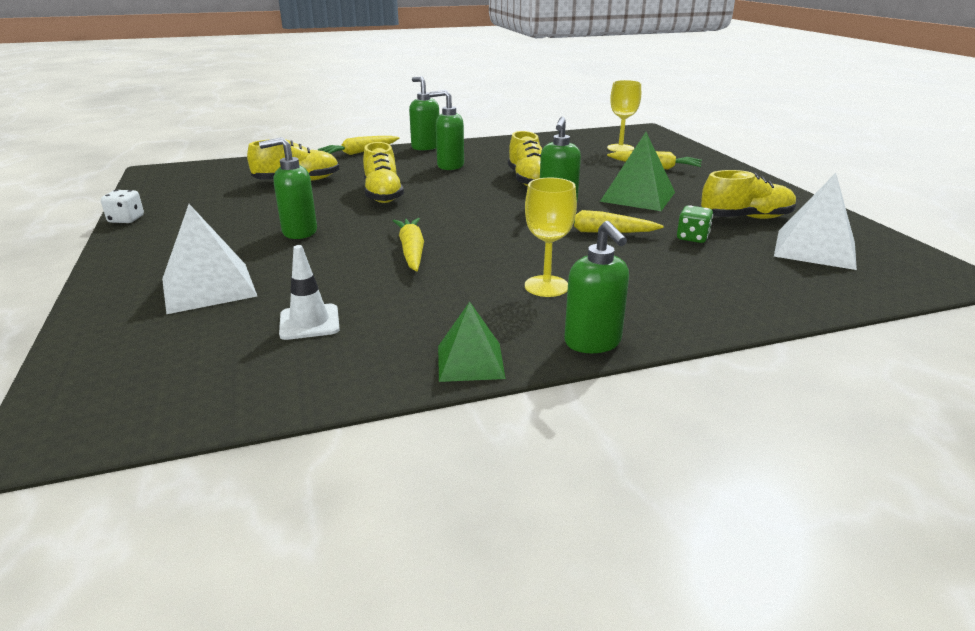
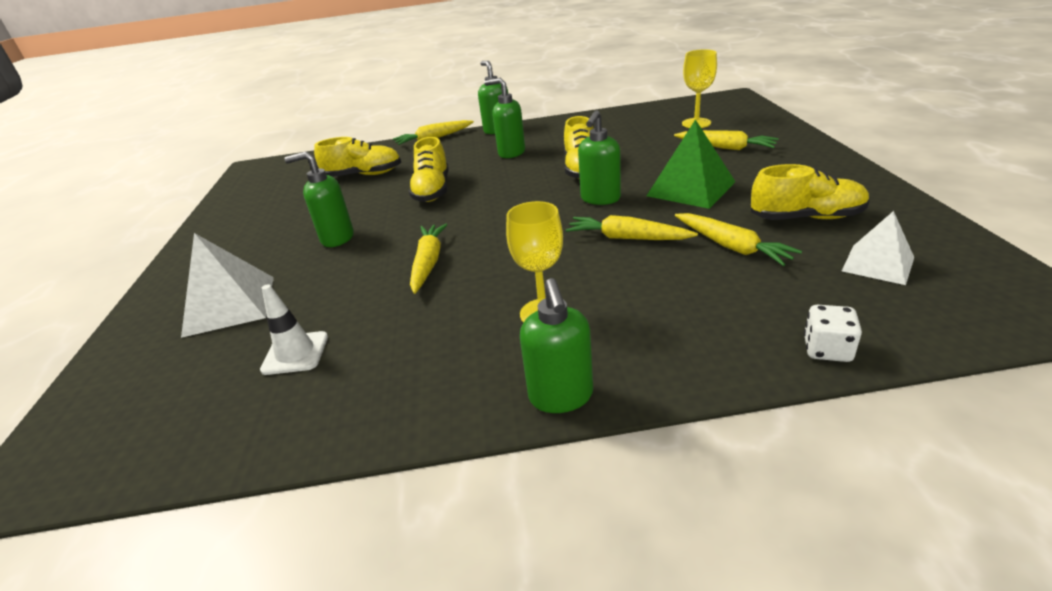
camera: 15 degrees right, 5 degrees up
white dice [101,190,144,223] -> white dice moved to [804,305,862,362]
green pyramid [438,302,506,382] -> none
green dice [677,205,713,243] -> yellow carrot [675,213,802,266]
white pyramid [774,173,857,270] -> white pyramid [842,211,914,285], size x0.64

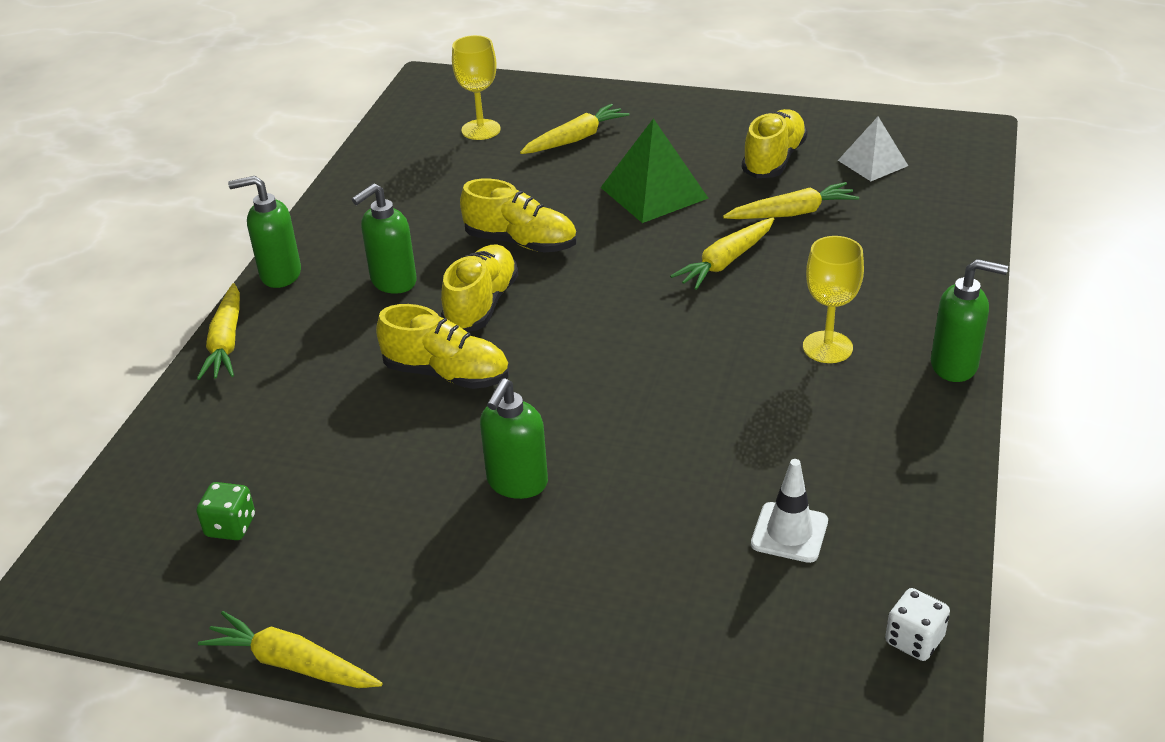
camera: 70 degrees left, 5 degrees up
white pyramid [181,233,274,338] -> none
yellow shoe [314,137,401,177] -> yellow shoe moved to [441,245,518,332]
yellow carrot [410,224,448,294] -> yellow carrot moved to [198,611,383,688]
green soap dispenser [578,110,621,205] -> none
white dice [804,305,862,362] -> white dice moved to [885,588,950,661]
none -> green dice [197,482,255,540]

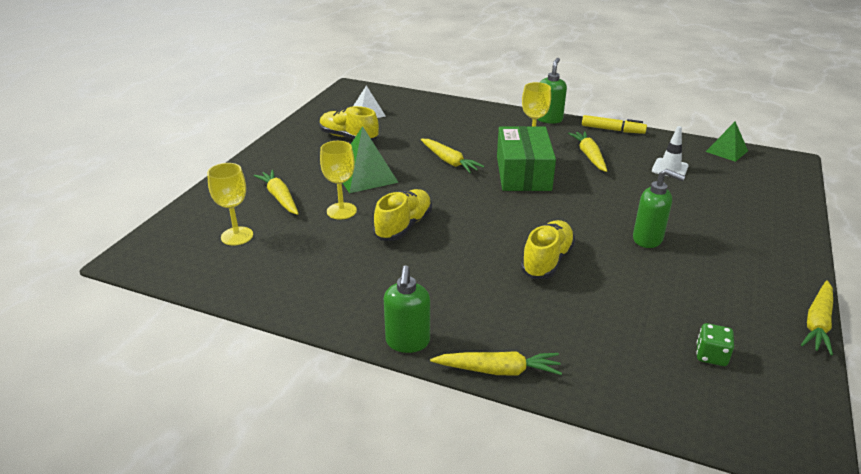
camera: 85 degrees left, 5 degrees down
green soap dispenser [352,183,417,294] -> none
yellow shoe [441,245,518,332] -> none
yellow carrot [723,182,859,219] -> yellow carrot moved to [568,131,607,172]
white dice [885,588,950,661] -> green pyramid [706,122,748,162]
none -> yellow goblet [320,141,357,219]
none -> green box [497,126,556,191]
none -> yellow marker [582,115,647,134]

